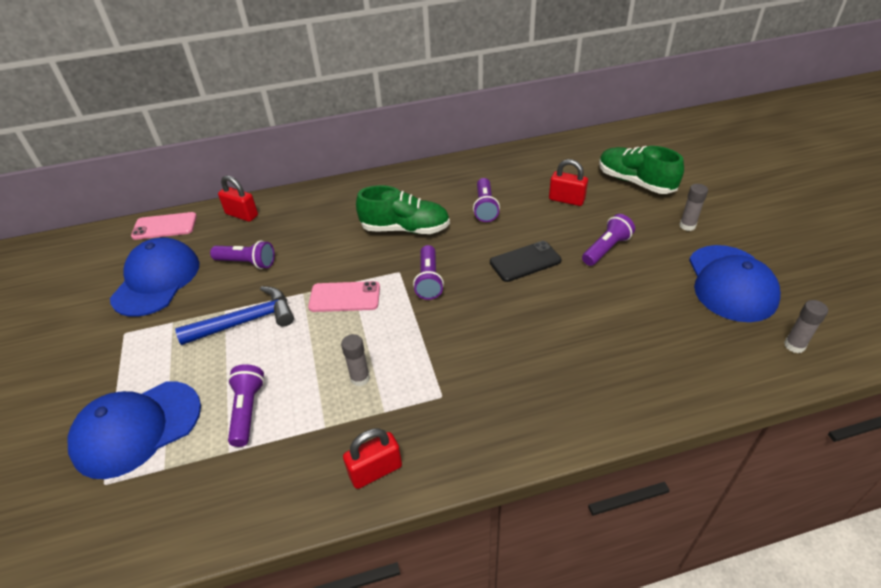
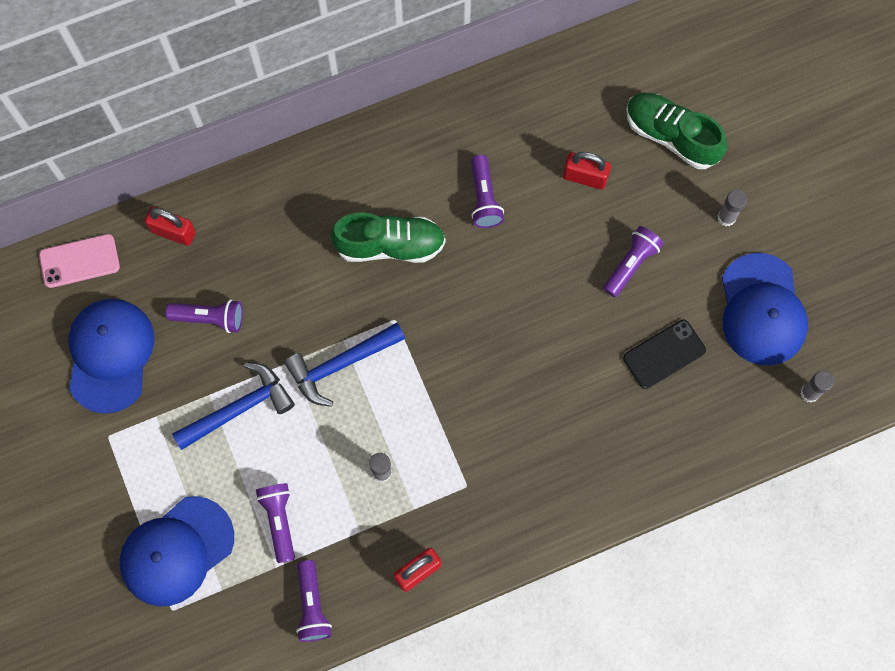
camera: 10 degrees left, 30 degrees up
pink phone [308,281,380,312] -> blue hammer [284,323,405,407]
purple flashlight [413,245,444,300] -> purple flashlight moved to [296,560,332,642]
black phone [490,241,562,282] -> black phone moved to [623,320,706,389]

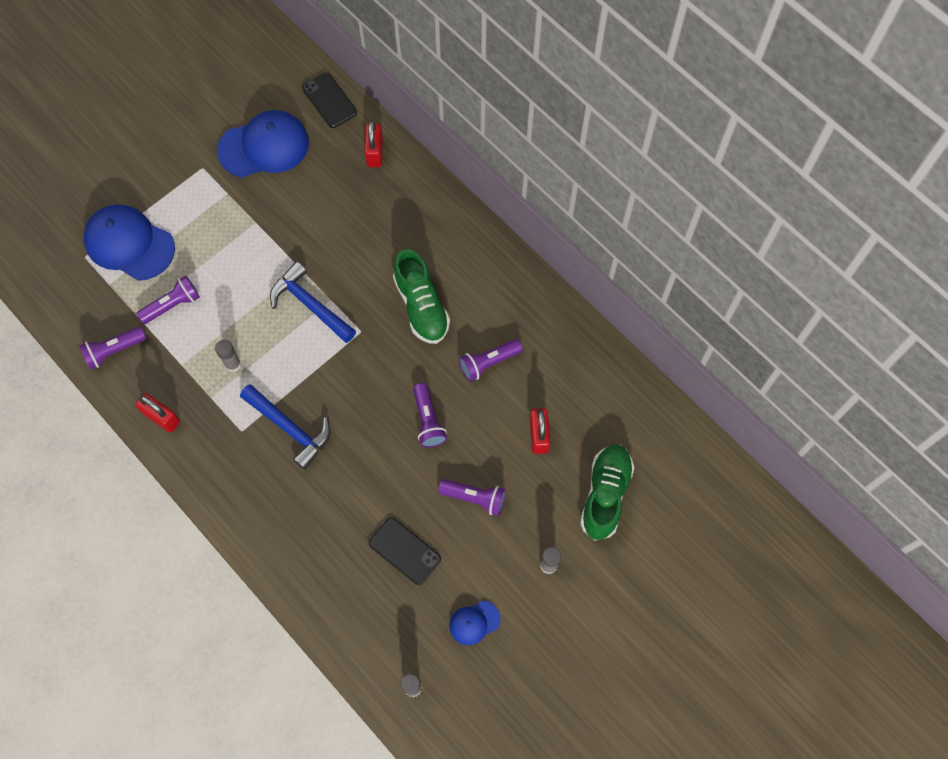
camera: 70 degrees right, 5 degrees down
pink phone [39,234,120,288] -> black phone [302,72,357,128]
purple flashlight [166,299,243,333] -> purple flashlight moved to [413,383,447,448]
blue hammer [172,362,295,450] -> blue hammer moved to [240,384,330,470]
blue cap [722,253,808,365] -> blue cap [449,601,500,645], size x0.49

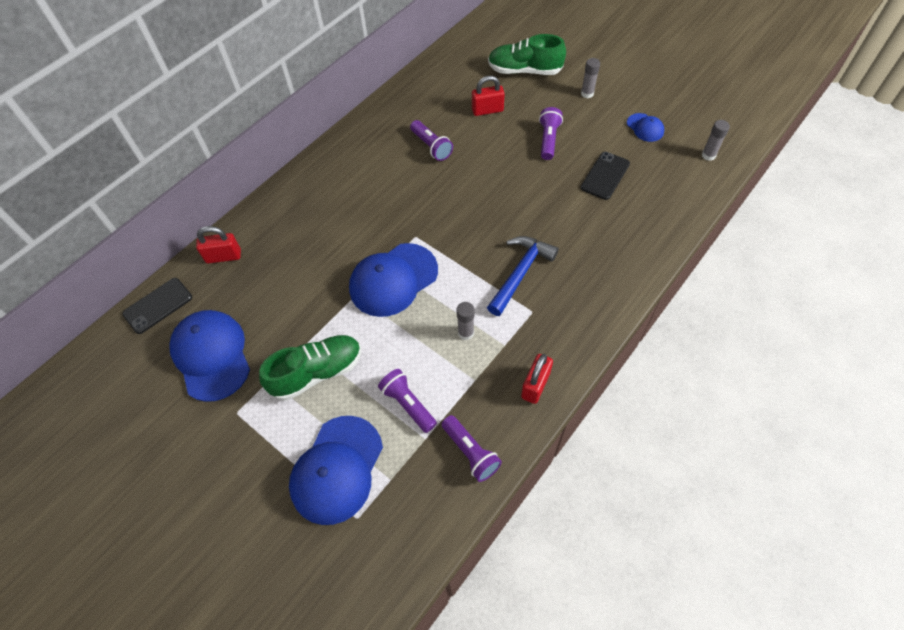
camera: 95 degrees left, 10 degrees down
blue hammer [270,261,356,343] -> blue cap [349,243,438,317]
green shoe [393,249,450,344] -> green shoe moved to [259,335,361,401]
purple flashlight [413,383,447,448] -> none

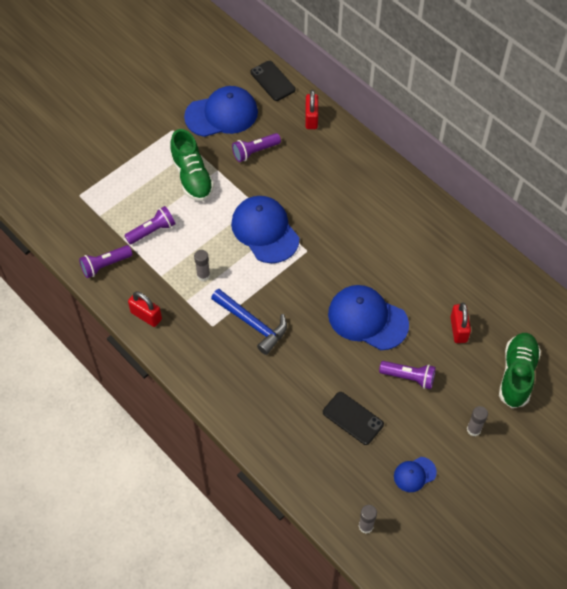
camera: 95 degrees right, 0 degrees up
blue cap [289,416,383,525] -> blue cap moved to [328,285,409,350]
purple flashlight [410,120,453,161] -> purple flashlight moved to [232,133,281,162]

